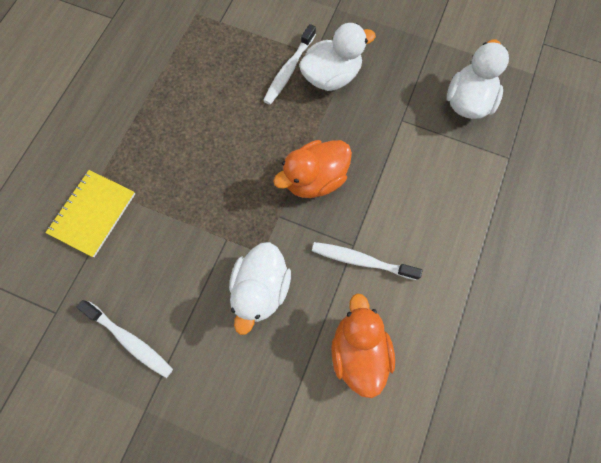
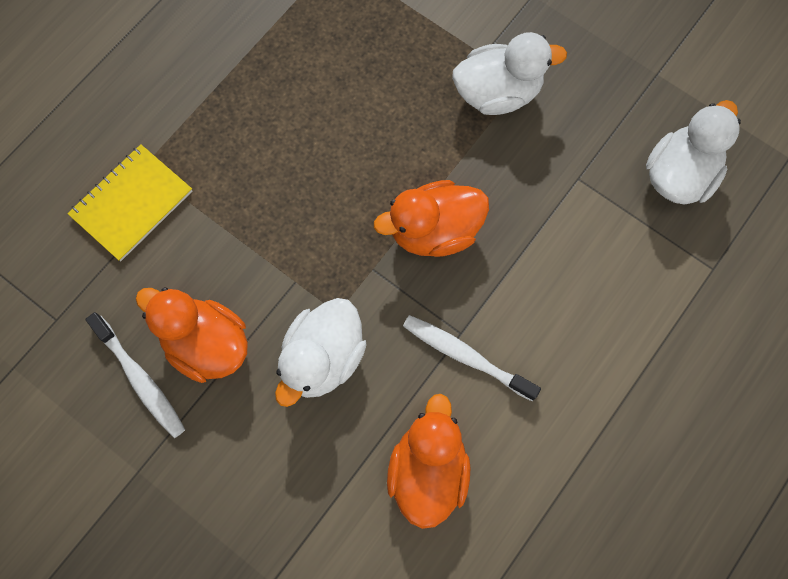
camera: 15 degrees right, 0 degrees up
white toothbrush [263,24,316,105] -> none
none -> orange duck [136,287,248,383]

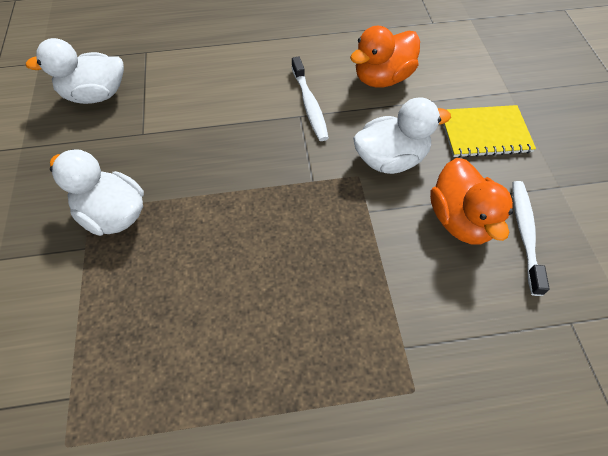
camera: 135 degrees left, 15 degrees down
yellow notebook [67,144,192,261] -> yellow notebook moved to [443,105,536,158]
orange duck [374,180,489,257] -> none

